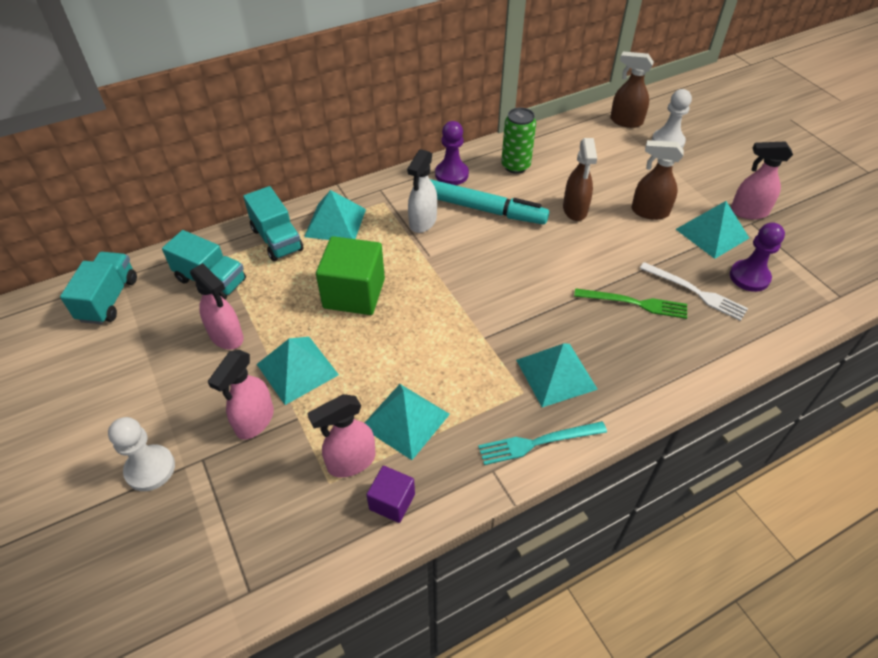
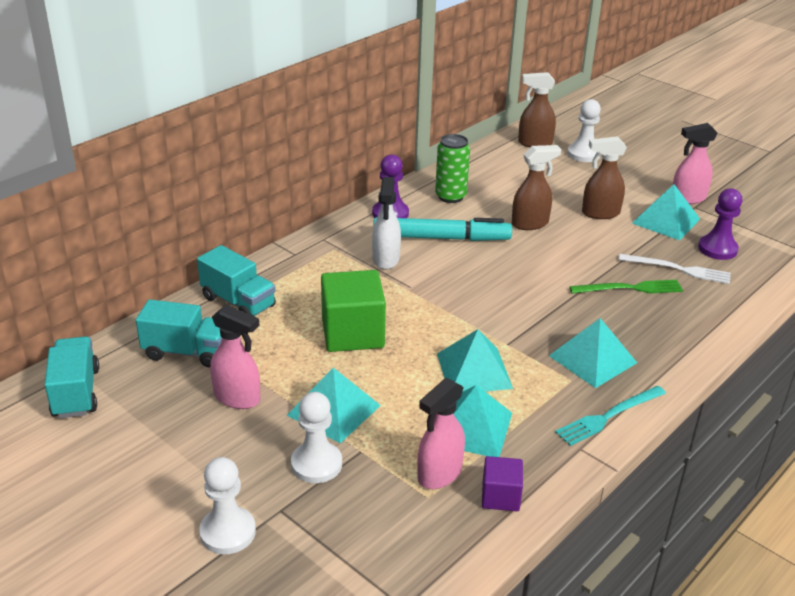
camera: 20 degrees left, 15 degrees down
pink spray bottle [208,350,274,440] -> white pawn [291,392,342,483]
turquoise pyramid [304,190,366,240] -> turquoise pyramid moved to [437,329,513,392]
brown spray bottle [563,138,597,221] -> brown spray bottle turned 90 degrees counterclockwise [512,145,561,230]

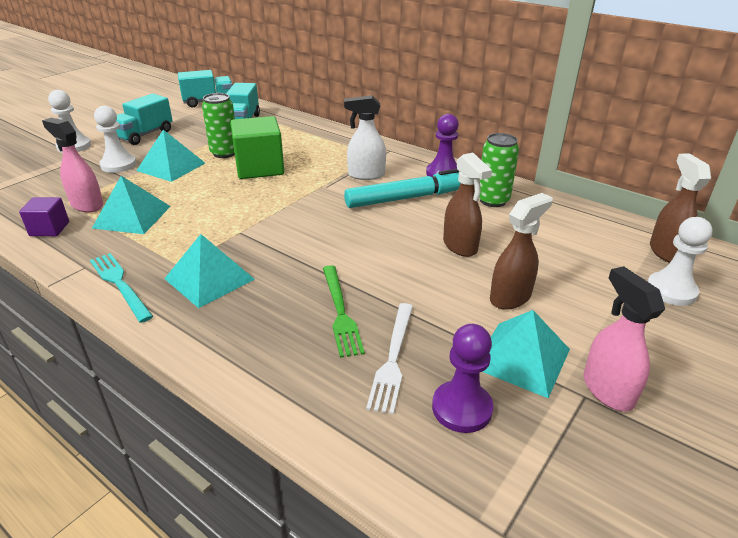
camera: 85 degrees right, 0 degrees up
turquoise truck [197,245,276,317] -> turquoise truck moved to [116,94,173,145]
pink spray bottle [210,305,260,409] -> none
turquoise marker [373,217,512,241] -> turquoise marker turned 105 degrees counterclockwise [344,169,460,208]
turquoise pyramid [437,329,513,392] -> none
brown spray bottle [582,136,627,219] -> brown spray bottle turned 60 degrees clockwise [490,193,553,310]
none -> green can [202,93,235,158]

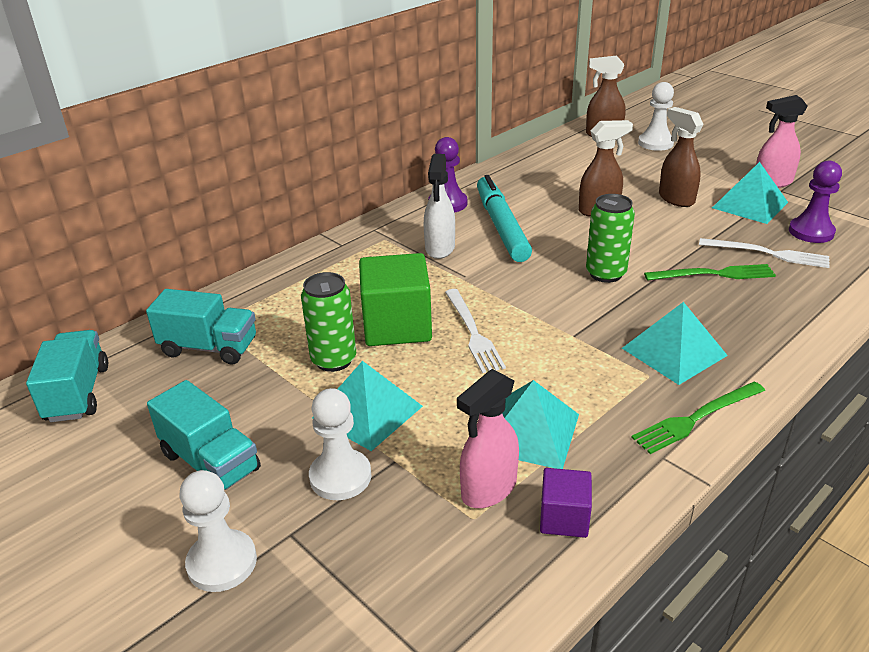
camera: 80 degrees left, 0 degrees up
turquoise fork [90,253,153,323] -> green fork [631,381,765,454]
green can [479,133,519,207] -> green can moved to [586,194,635,283]
none -> white fork [445,289,506,373]

